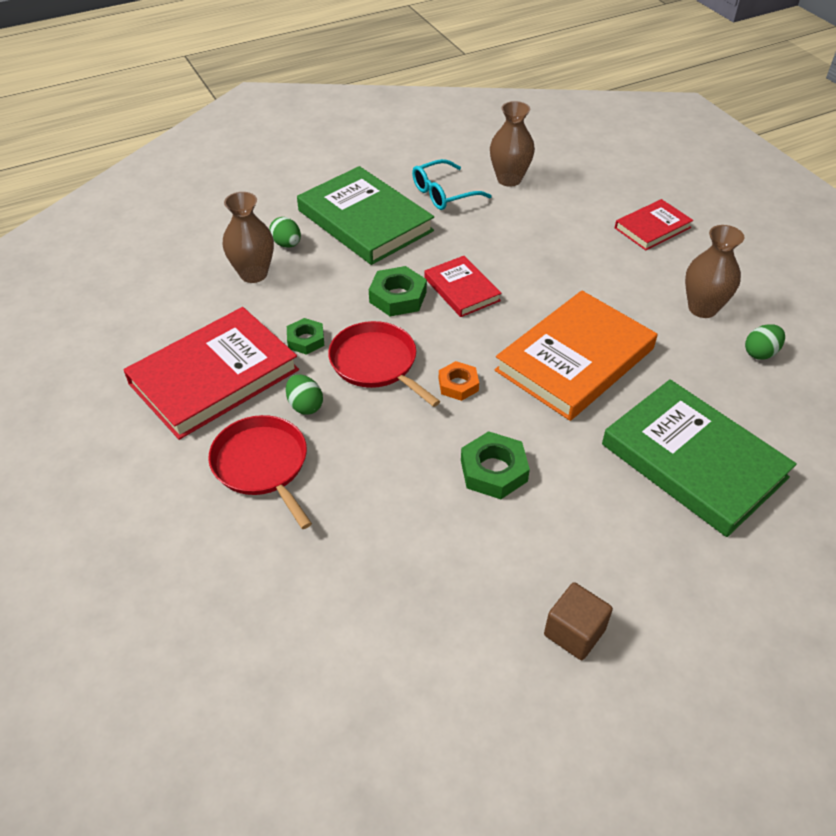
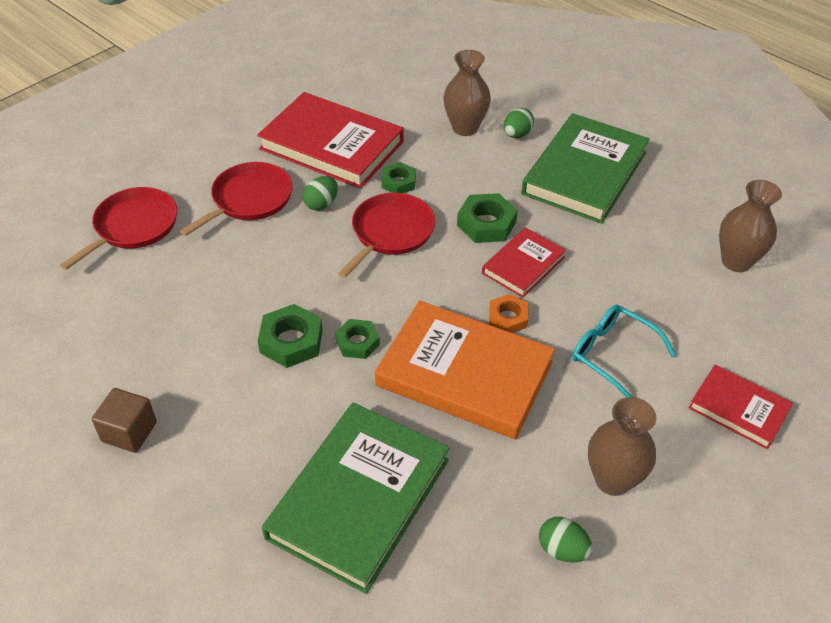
camera: 70 degrees right, 0 degrees up
turquoise glasses [412,159,492,210] -> turquoise glasses moved to [572,305,676,397]
orange nut [439,361,479,401] -> orange nut moved to [489,294,528,333]
none -> red pan [60,187,177,270]
none -> green nut [335,319,380,359]

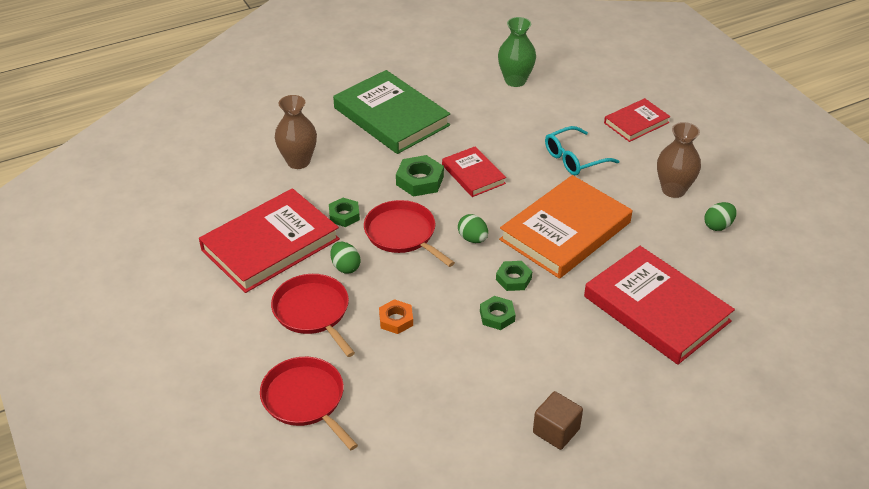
camera: 70 degrees left, 5 degrees down
green nut [258,304,323,368] -> green nut [480,296,516,330], size x0.66
green book [262,403,450,594] -> red book [584,246,735,364]
orange nut [489,294,528,333] -> orange nut moved to [379,299,413,334]
green egg [504,108,534,138] -> green egg moved to [458,214,488,243]
brown vase [719,180,782,272] -> green vase [498,17,536,87]

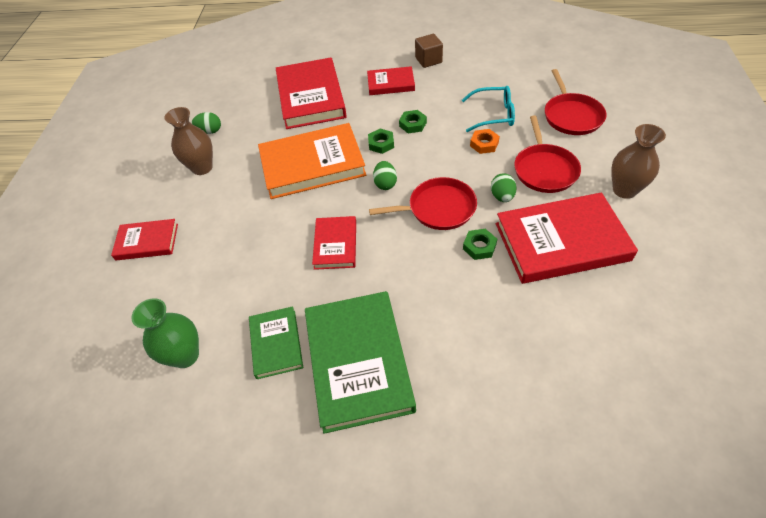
camera: 145 degrees left, 10 degrees up
brown vase [275,95,317,169] -> brown vase moved to [611,124,666,199]
red pan [364,200,455,267] -> red pan turned 90 degrees counterclockwise [369,177,477,230]
green nut [396,155,444,197] -> none
turquoise glasses [545,126,619,175] -> turquoise glasses moved to [462,86,515,132]
none -> green book [249,306,303,379]
none -> red book [367,66,415,95]

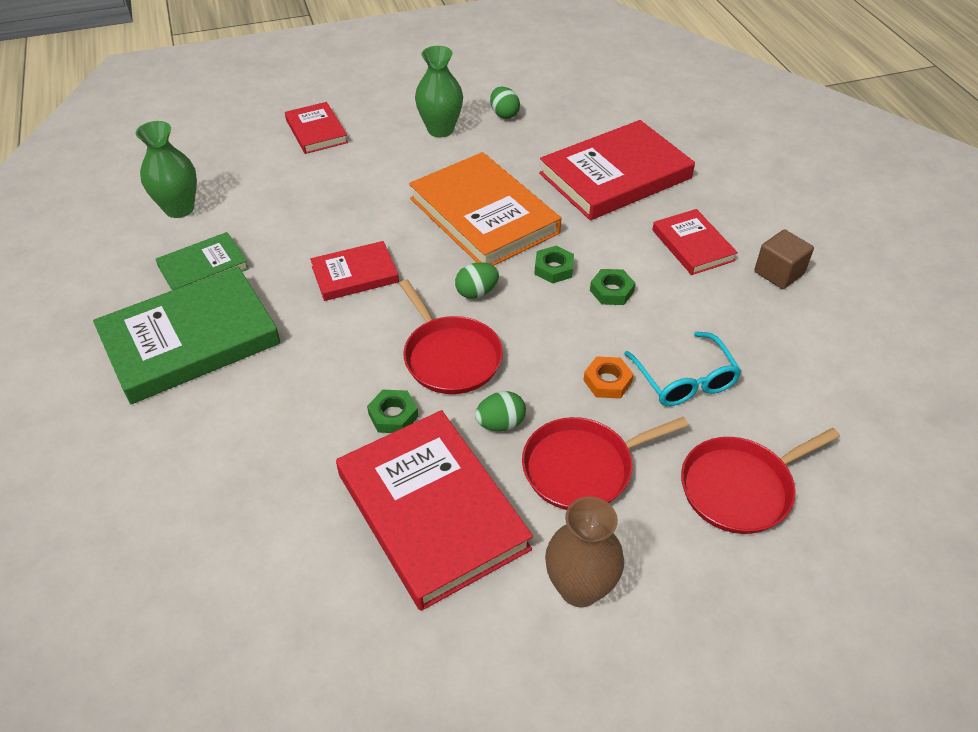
camera: 65 degrees right, 5 degrees down
brown vase [165,107,213,175] -> green vase [415,46,463,137]

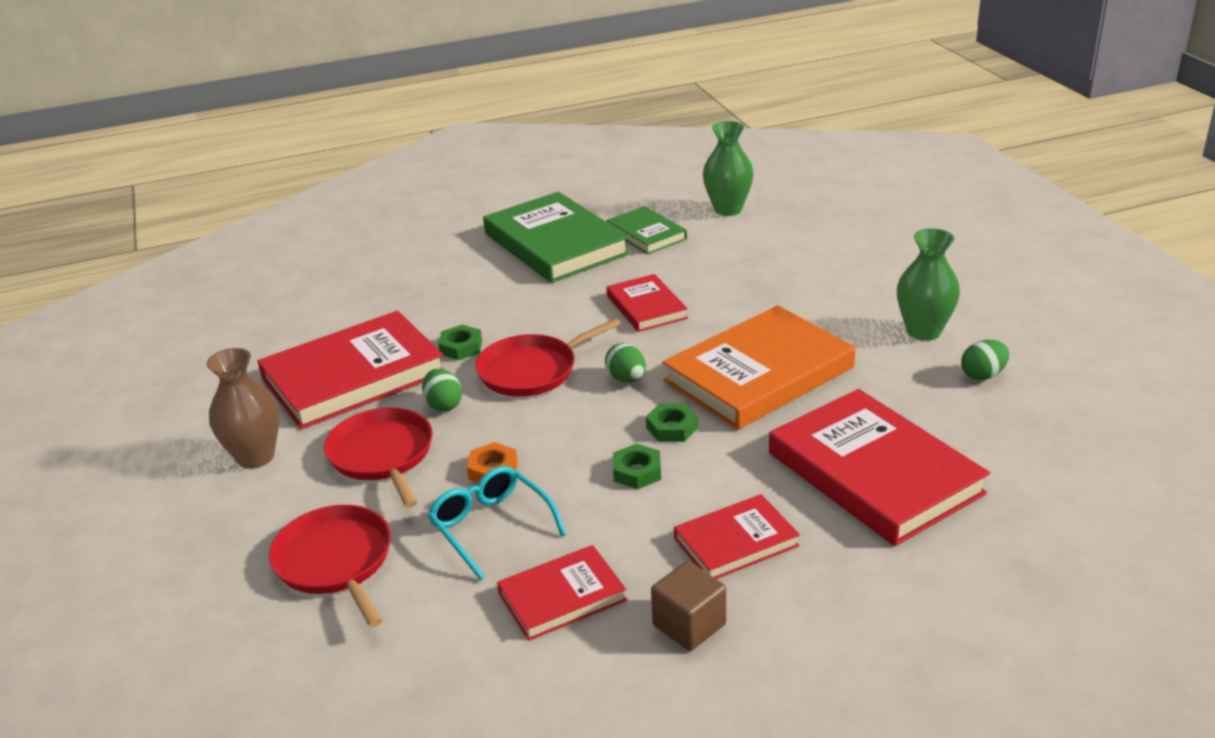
camera: 90 degrees right, 15 degrees down
red book [285,102,348,154] -> red book moved to [497,545,627,641]
turquoise glasses [624,332,742,406] -> turquoise glasses turned 75 degrees clockwise [428,466,567,581]

